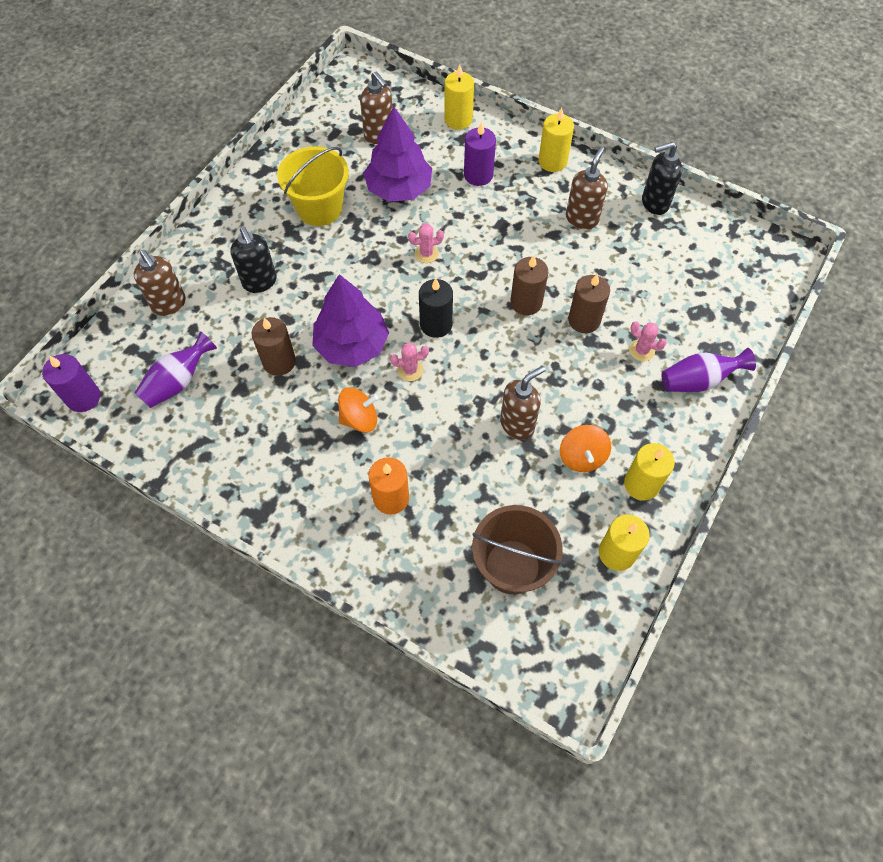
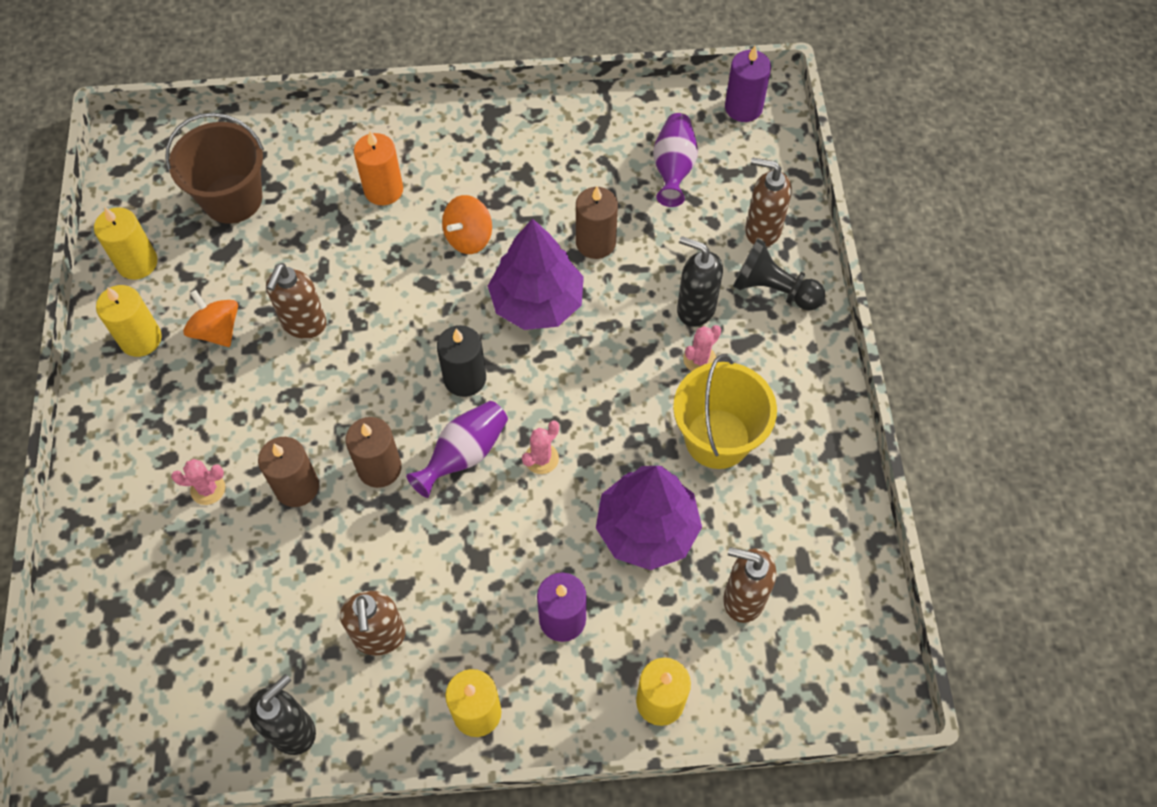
camera: 145 degrees right, 0 degrees up
pink cactus [390,343,429,381] -> pink cactus moved to [683,325,721,371]
purple vase [662,348,756,392] -> purple vase moved to [406,401,508,498]
none -> black pawn [733,239,825,311]

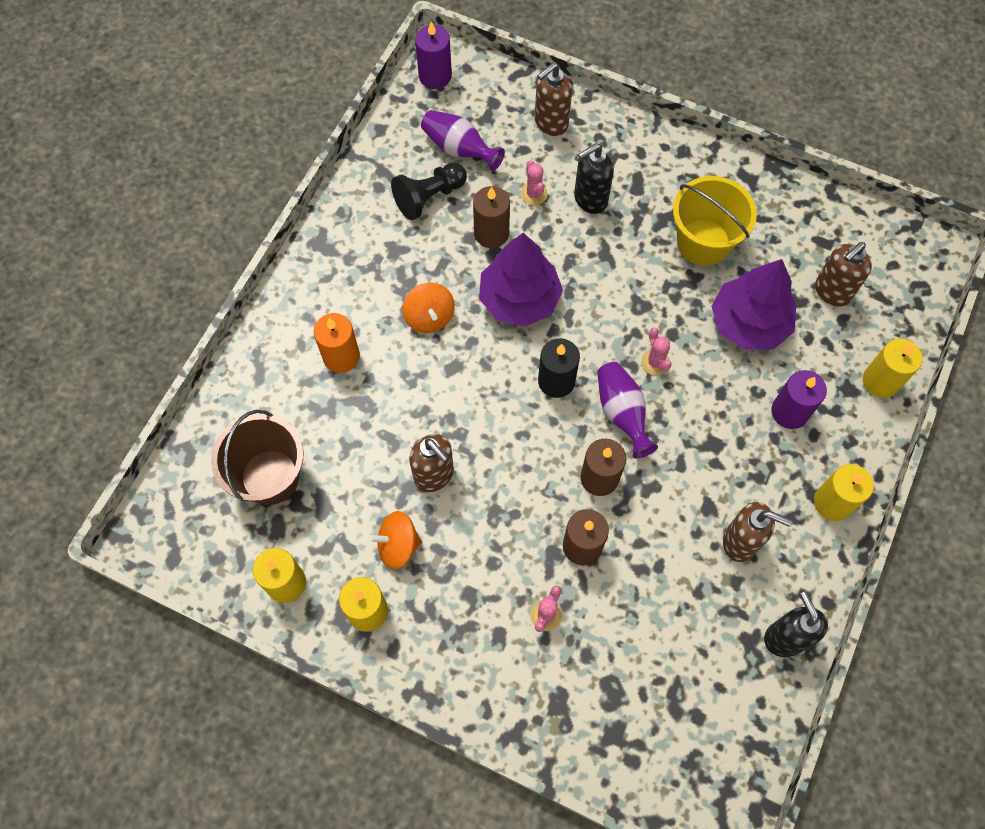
camera: 60 degrees left, 5 degrees up
pink cactus [683,325,721,371] -> pink cactus moved to [521,160,548,205]
black pawn [733,239,825,311] -> black pawn moved to [391,162,467,220]

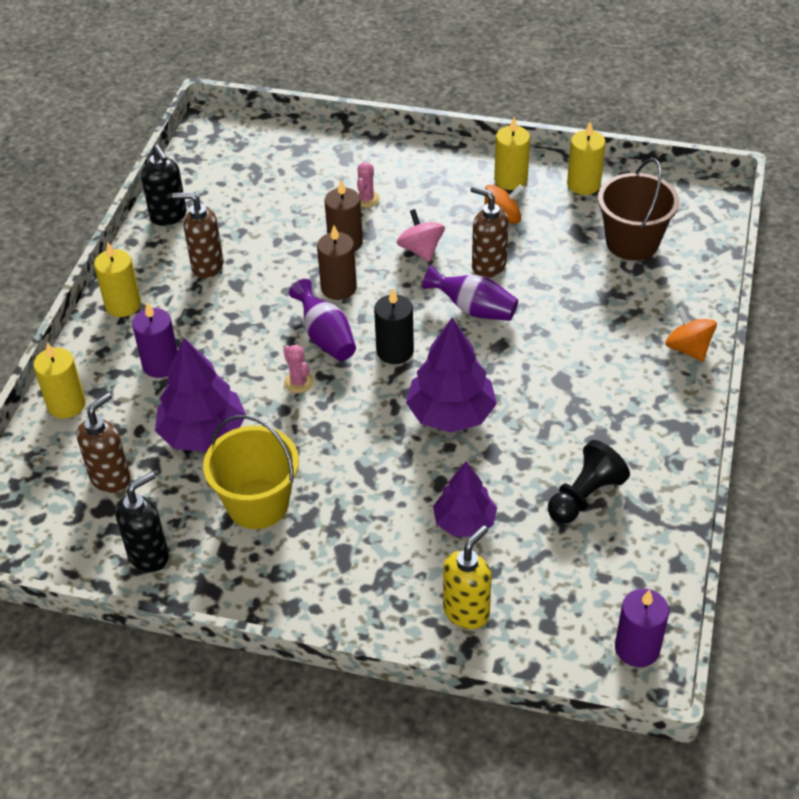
camera: 170 degrees right, 20 degrees down
orange candle [314,313,360,373] -> none
orange spinning top [402,283,455,333] -> orange spinning top moved to [665,307,717,361]
purple vase [421,110,505,171] -> purple vase moved to [422,265,518,321]
brown candle [473,186,510,248] -> none
pink cactus [521,160,548,205] -> purple tree [433,462,497,537]
brown soap dispenser [535,63,572,136] -> yellow soap dispenser [443,525,492,629]
black soap dispenser [574,143,614,214] -> black soap dispenser moved to [115,472,169,572]
none -> pink spinning top [397,209,445,262]

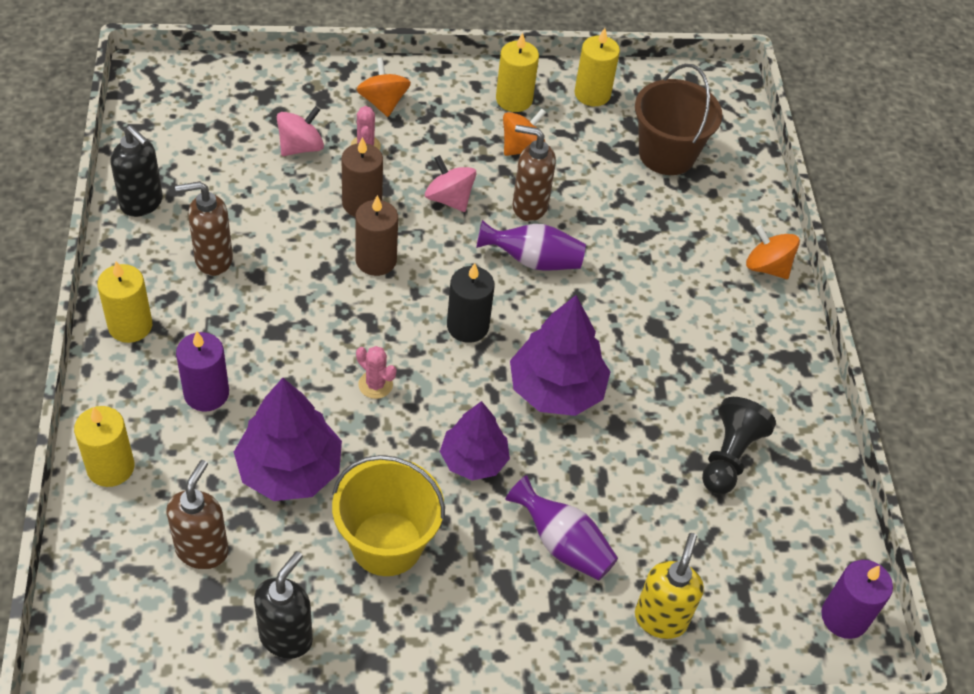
camera: 25 degrees left, 5 degrees up
purple vase [289,279,356,361] -> purple vase moved to [506,475,618,580]
purple tree [433,462,497,537] -> purple tree moved to [440,401,510,480]
none -> pink spinning top [277,106,324,156]
none -> orange spinning top [357,58,411,117]

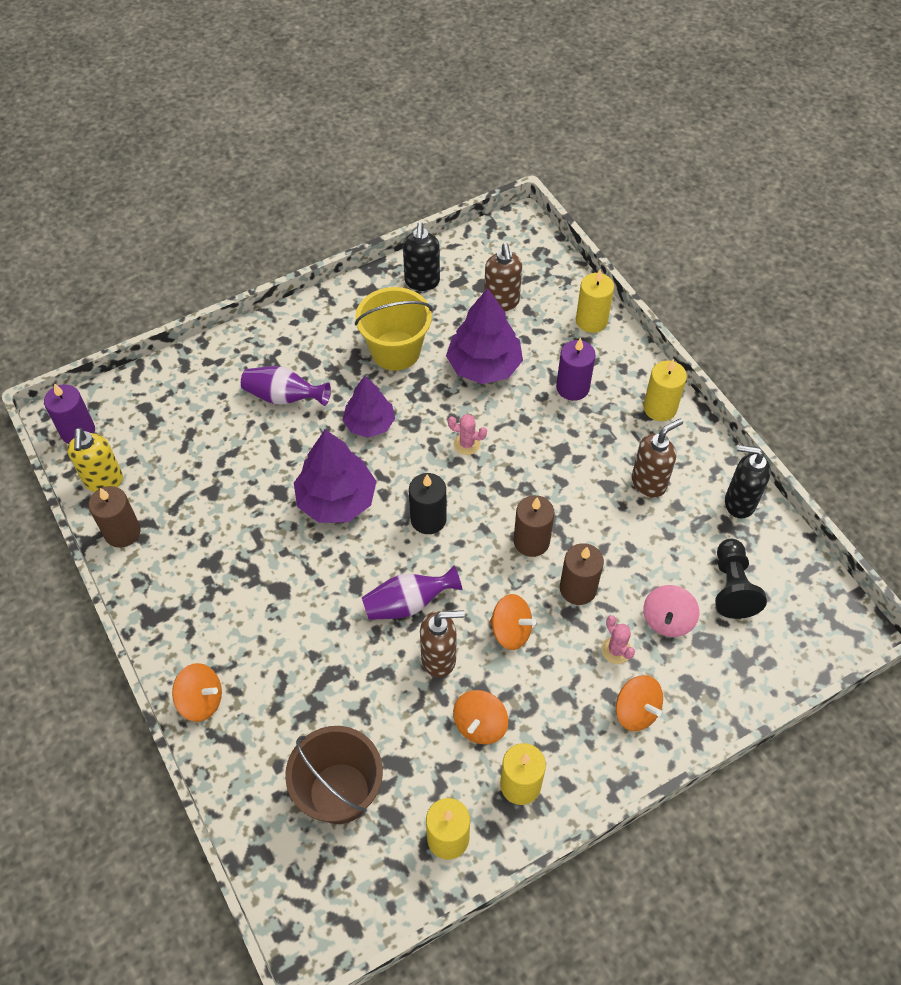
camera: 160 degrees right, 5 degrees up
pink spinning top [425,155,476,212] -> orange spinning top [490,594,536,650]
yellow soap dispenser [635,533,704,639] -> yellow soap dispenser moved to [67,428,123,492]
black pawn [702,397,776,495] -> black pawn moved to [715,539,767,619]
none -> brown candle [88,486,141,548]

